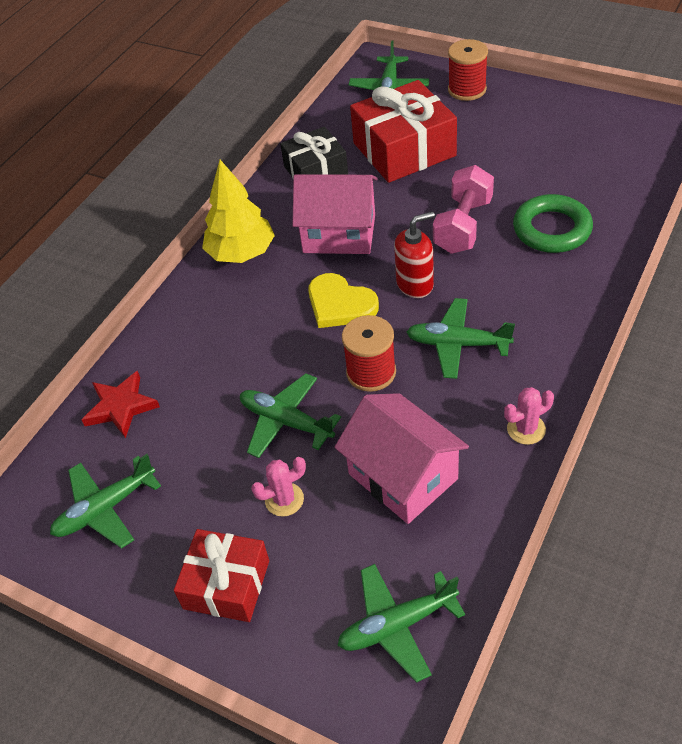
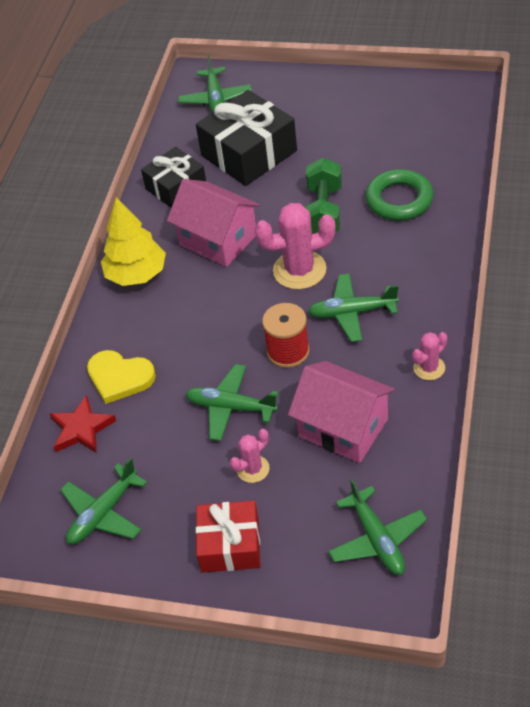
camera: 15 degrees left, 0 degrees up
pink house [292,174,378,254] -> pink house turned 45 degrees clockwise [167,179,260,267]
yellow heart [308,273,379,328] -> yellow heart moved to [87,350,156,404]
green plane [337,564,465,683] -> green plane turned 75 degrees counterclockwise [328,479,427,575]
red gift [350,80,457,183] -> black gift [196,90,297,186]
red soap dispenser [394,211,435,298] -> pink cactus [254,203,336,290]
pink dumbbell [433,165,494,254] -> green dumbbell [304,158,342,234]
red spool [448,39,488,101] -> none

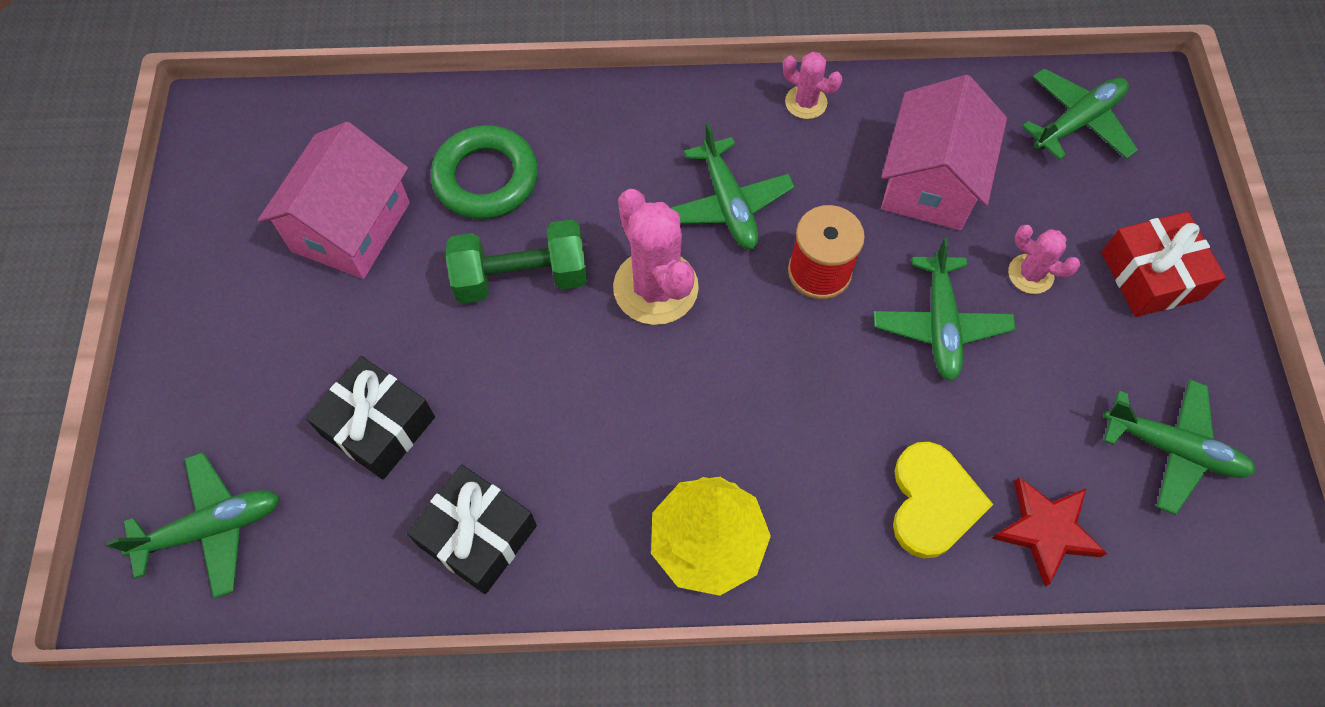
camera: 110 degrees left, 15 degrees up
pink house [167,179,260,267] -> pink house moved to [258,122,410,279]
black gift [196,90,297,186] -> black gift [306,356,435,479], size x0.63

